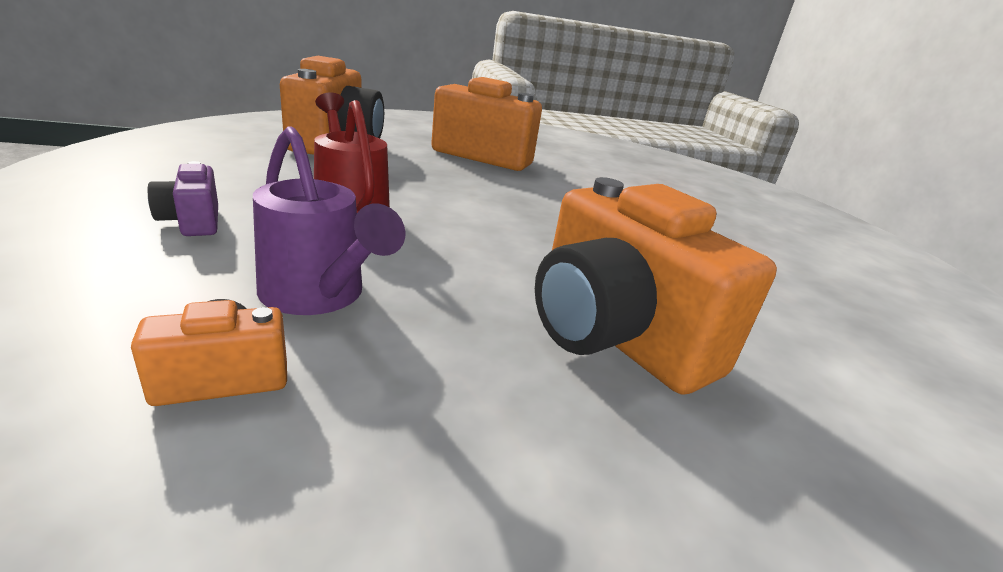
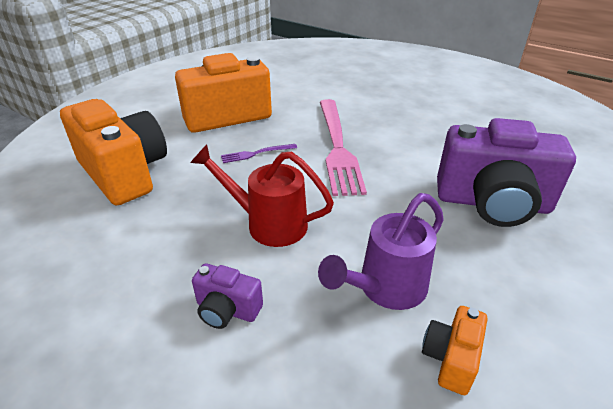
camera: 40 degrees left, 10 degrees up
purple watering can [253,126,405,315] -> purple watering can turned 135 degrees clockwise [318,193,444,310]
orange camera [535,177,777,394] -> purple camera [437,118,576,227]
none -> purple fork [221,144,297,163]
none -> pink fork [320,99,367,196]

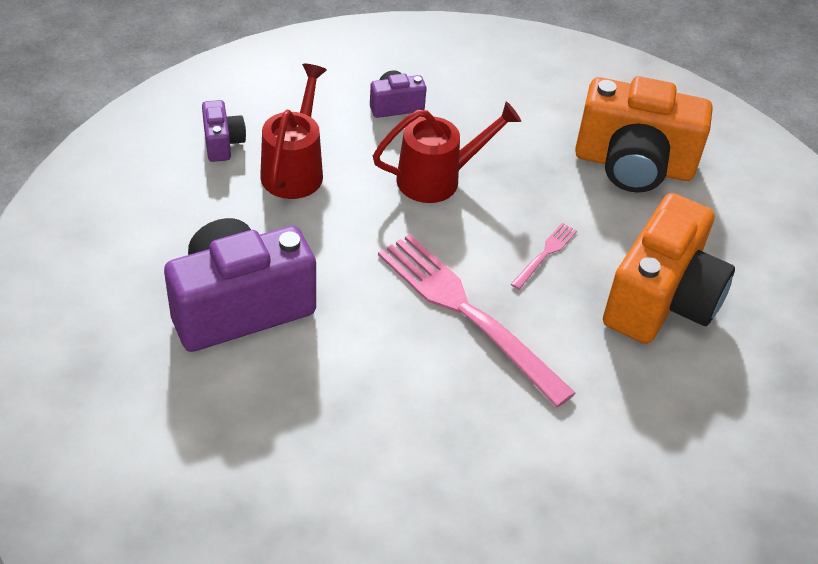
camera: 140 degrees right, 10 degrees up
purple fork [221,144,297,163] -> pink fork [511,223,577,290]
purple watering can [318,193,444,310] -> red watering can [260,64,327,199]
orange camera [422,306,488,395] -> purple camera [202,100,246,162]

